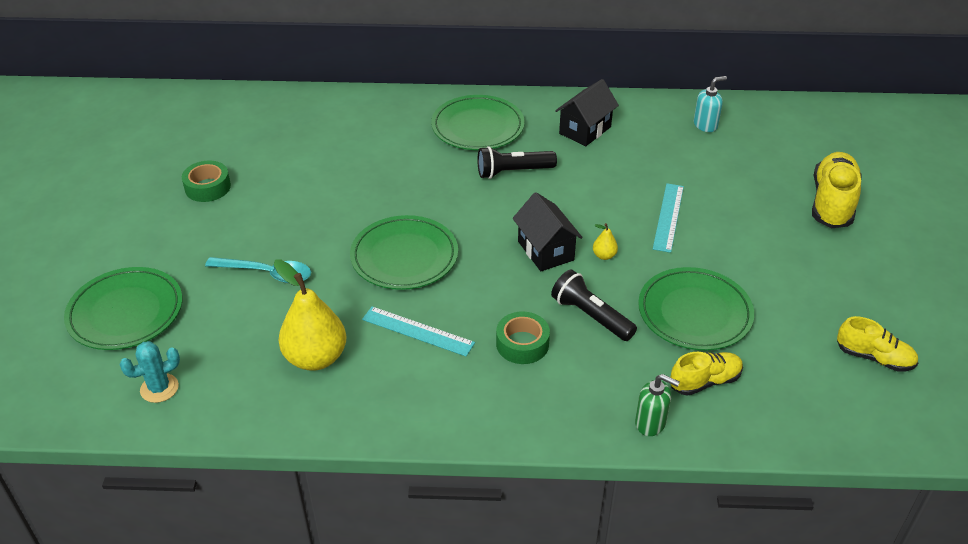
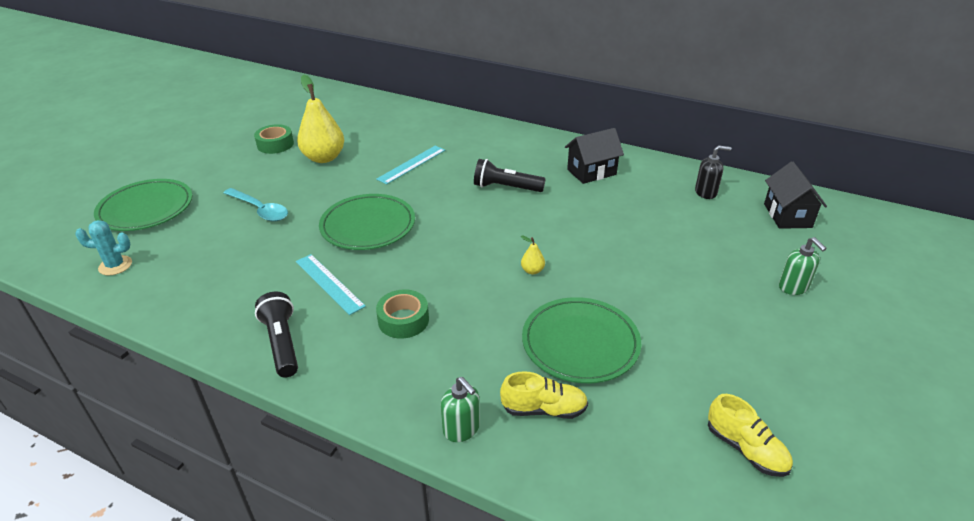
camera: 25 degrees right, 5 degrees down
yellow pear [274,259,346,371] -> yellow pear moved to [297,75,344,163]
green plate [431,95,525,150] -> none
black house [513,192,583,271] -> black house moved to [764,161,827,229]
black flashlight [551,269,637,341] -> black flashlight moved to [255,292,298,377]
turquoise ruler [653,183,684,253] -> turquoise ruler moved to [376,146,445,185]
turquoise soap dispenser [694,76,727,132] -> black soap dispenser [695,145,731,199]
yellow shoe [812,152,862,228] -> green soap dispenser [779,237,827,295]

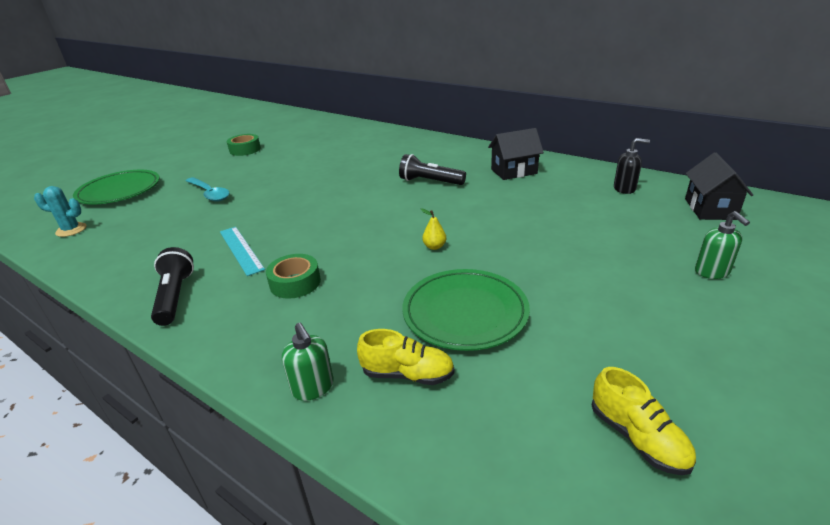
camera: 10 degrees right, 5 degrees down
yellow pear [297,75,344,163] -> none
green plate [319,194,415,250] -> none
turquoise ruler [376,146,445,185] -> none

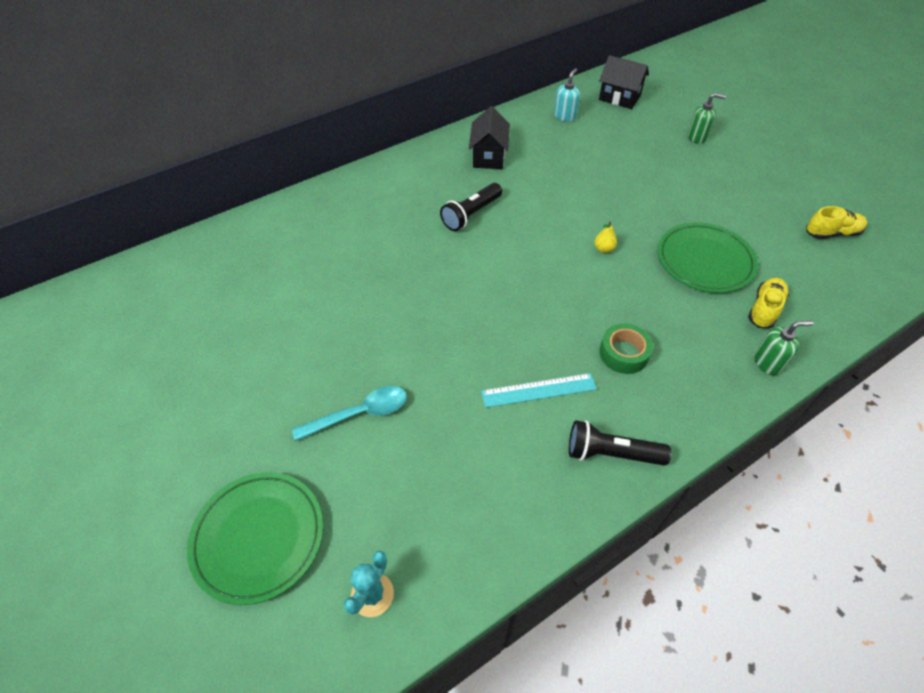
camera: 70 degrees left, 20 degrees up
green tape [227,134,261,156] -> none
black soap dispenser [614,138,650,194] -> turquoise soap dispenser [554,68,580,122]

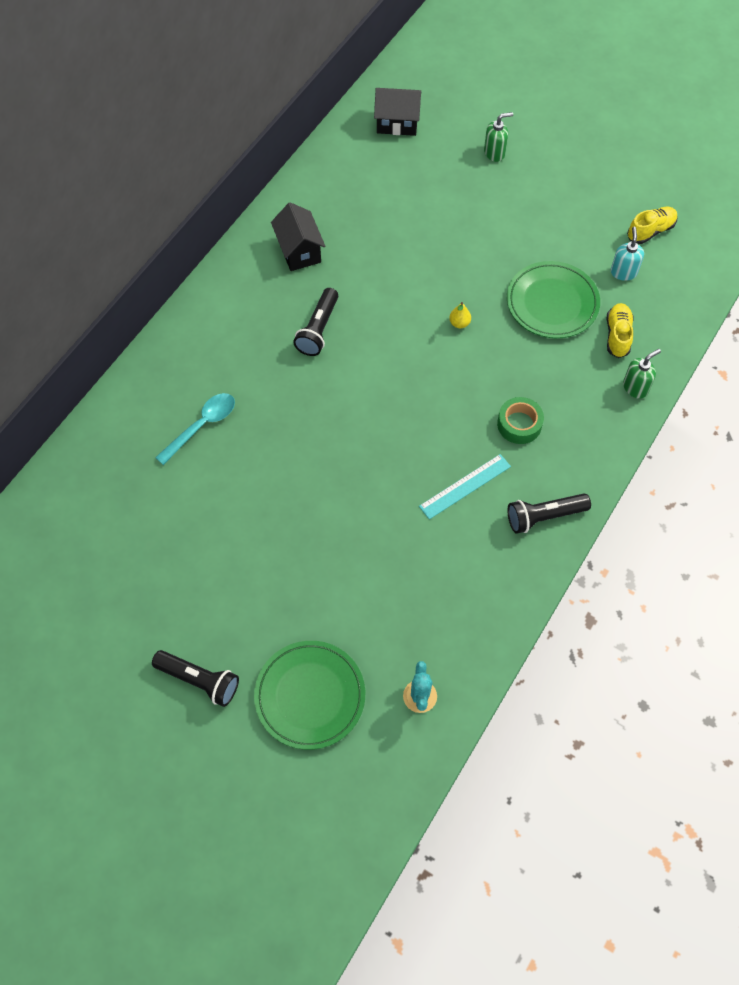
camera: 25 degrees left, 10 degrees up
turquoise spoon [292,386,407,441] -> turquoise spoon moved to [155,393,235,465]
turquoise soap dispenser [554,68,580,122] -> turquoise soap dispenser moved to [611,227,644,281]
none -> black flashlight [152,650,239,707]

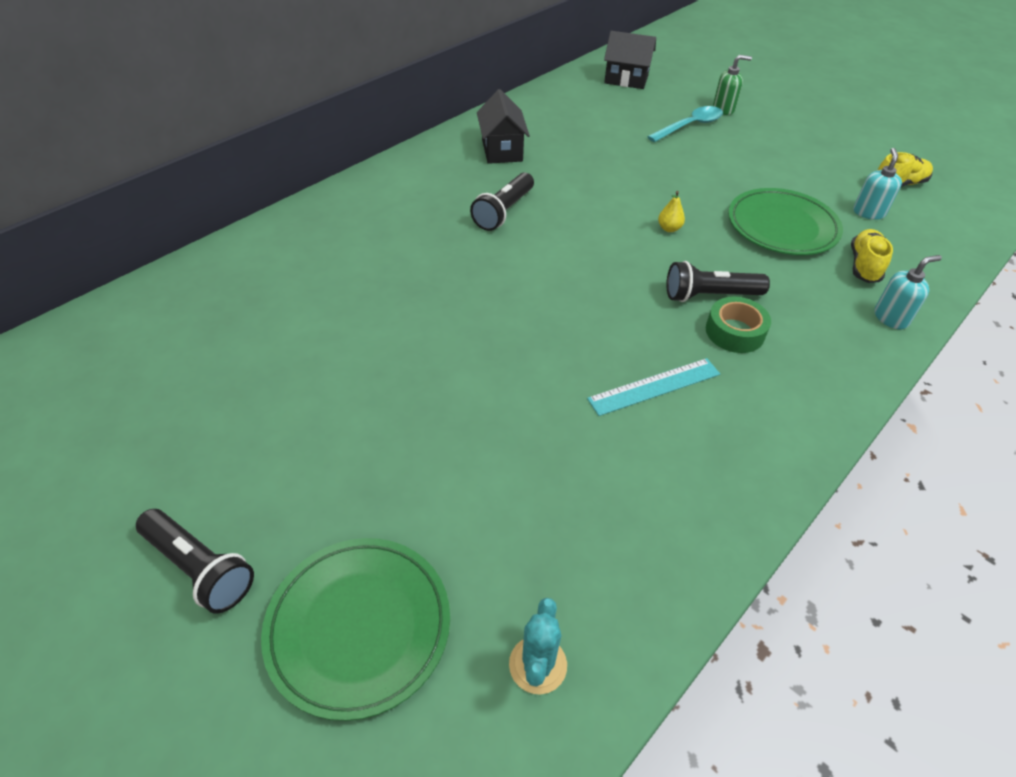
camera: 10 degrees right, 15 degrees down
turquoise spoon [155,393,235,465] -> turquoise spoon moved to [647,106,723,142]
black flashlight [507,493,591,534] -> black flashlight moved to [666,261,770,302]
green soap dispenser [623,349,661,399] -> turquoise soap dispenser [874,255,942,329]

